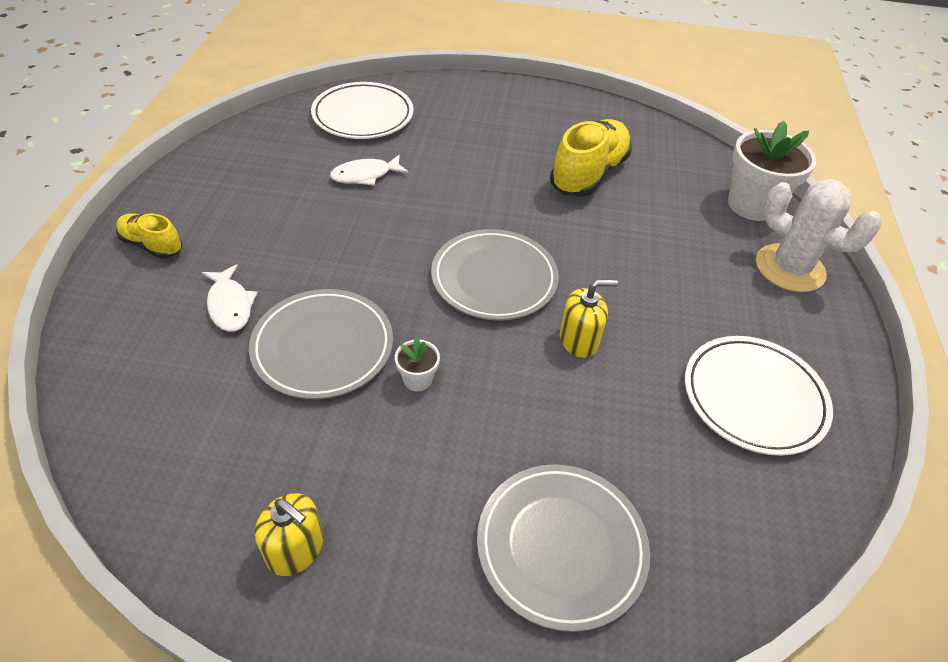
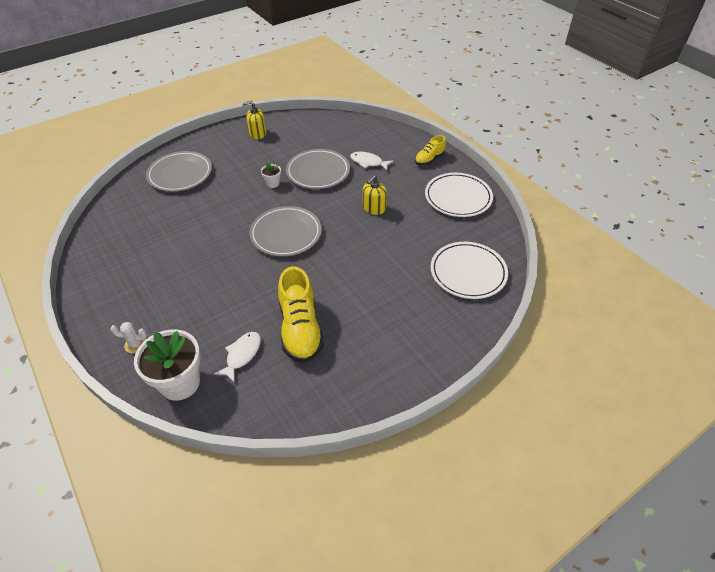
camera: 140 degrees right, 0 degrees up
yellow shoe [116,213,183,258] -> yellow shoe turned 150 degrees clockwise [415,135,446,166]
white fish [330,155,408,186] -> white fish moved to [214,332,261,383]
yellow soap dispenser [560,280,618,358] -> yellow soap dispenser moved to [363,175,387,215]
white plate [685,336,833,456] -> white plate moved to [425,173,493,217]
white cactus [756,179,881,292] -> white cactus [110,322,147,353], size x0.46

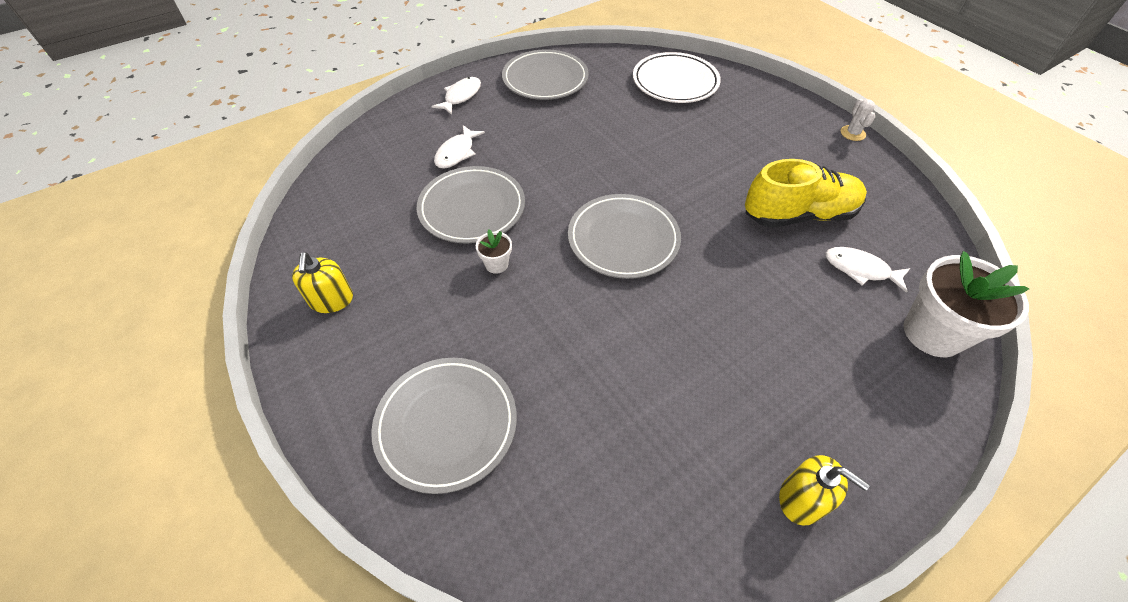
camera: 90 degrees left, 5 degrees up
white cactus [110,322,147,353] -> white cactus moved to [841,99,875,141]
yellow soap dispenser [363,175,387,215] -> yellow soap dispenser moved to [779,455,870,525]
yellow shoe [415,135,446,166] -> white fish [431,77,481,115]
white plate [425,173,493,217] -> grey plate [502,49,589,100]

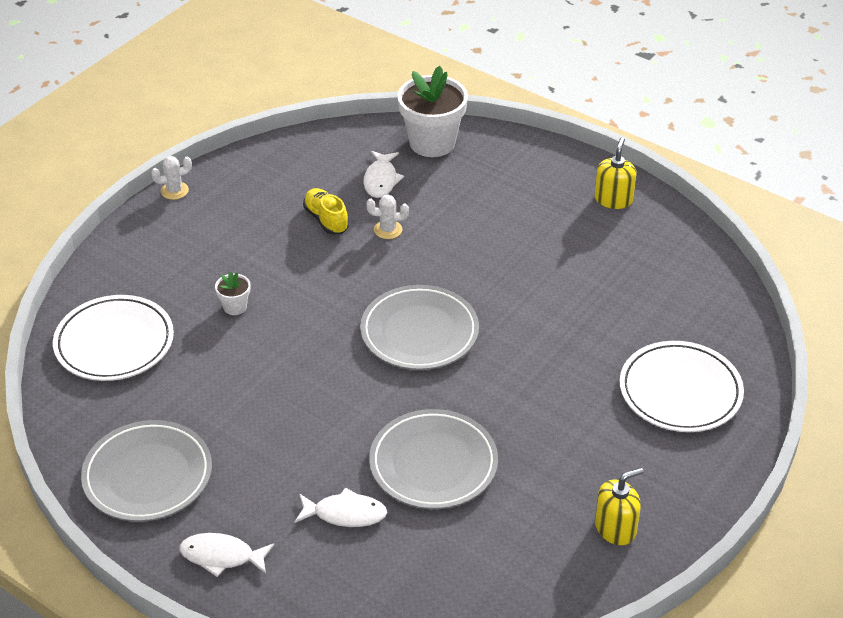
camera: 110 degrees left, 10 degrees down
grey plate [371,358,517,494] -> white plate [620,341,744,432]
white flower pot [476,230,512,274] -> white flower pot moved to [215,271,250,315]
yellow shoe [745,159,867,228] -> yellow shoe [303,188,349,235], size x0.55
none -> white cactus [366,195,409,239]

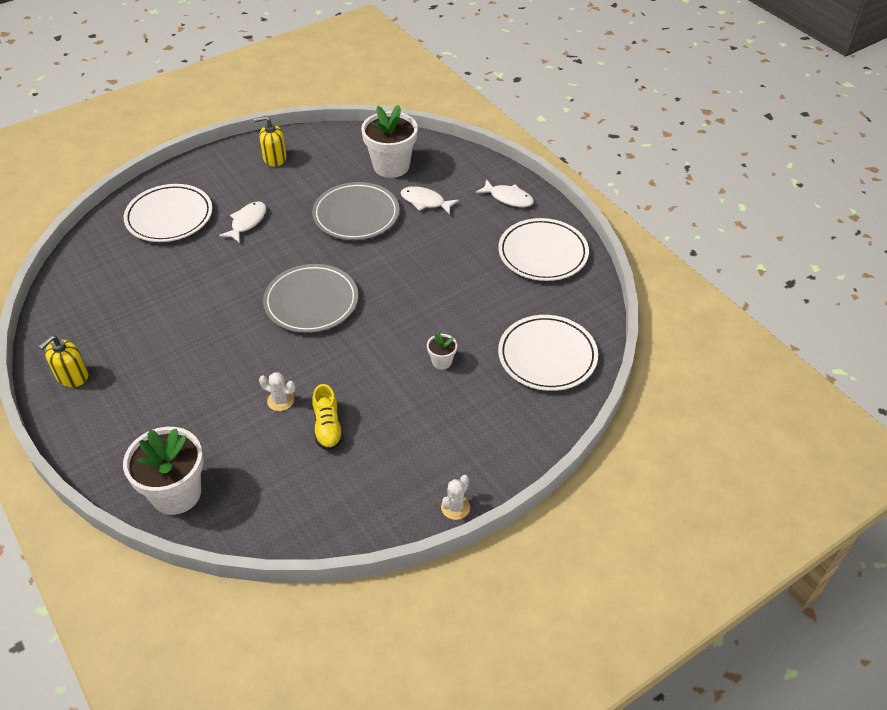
camera: 160 degrees left, 5 degrees up
grey plate [81,420,212,522] -> white plate [498,218,589,281]
white cactus [151,156,192,200] -> white cactus turned 60 degrees counterclockwise [441,475,470,520]
white fish [363,151,404,198] -> white fish moved to [219,201,266,243]
none -> white flower pot [361,104,418,178]

